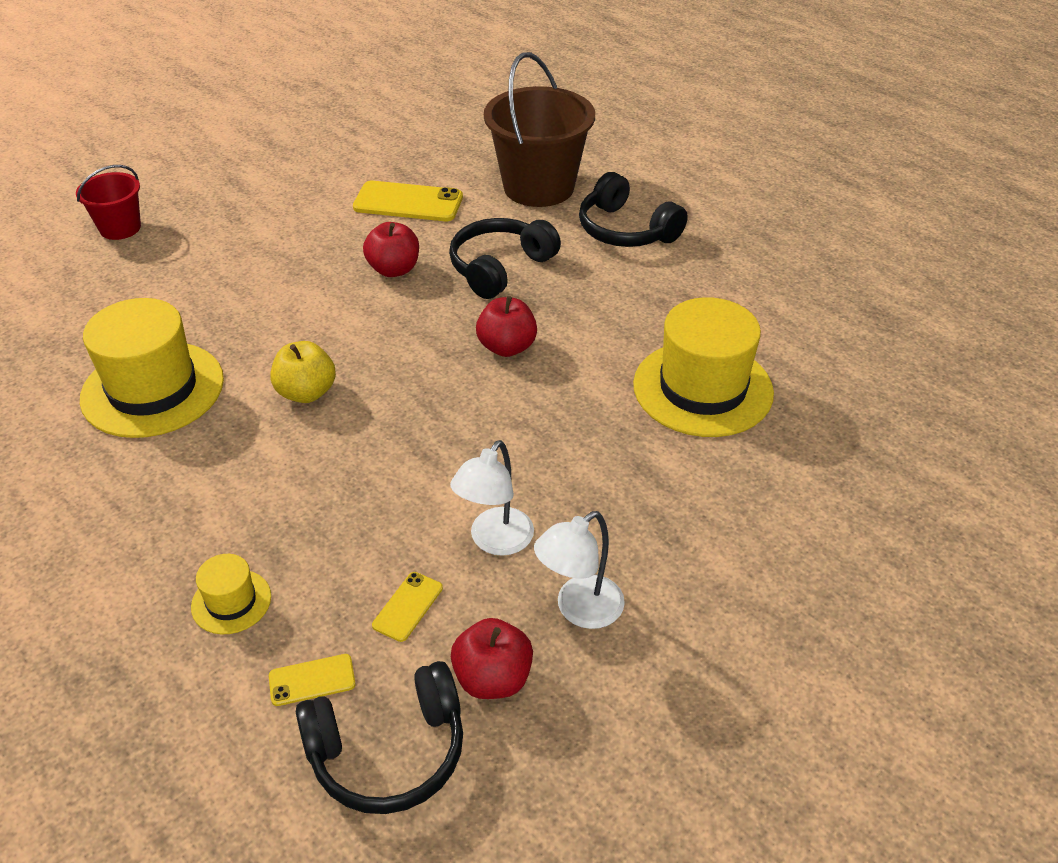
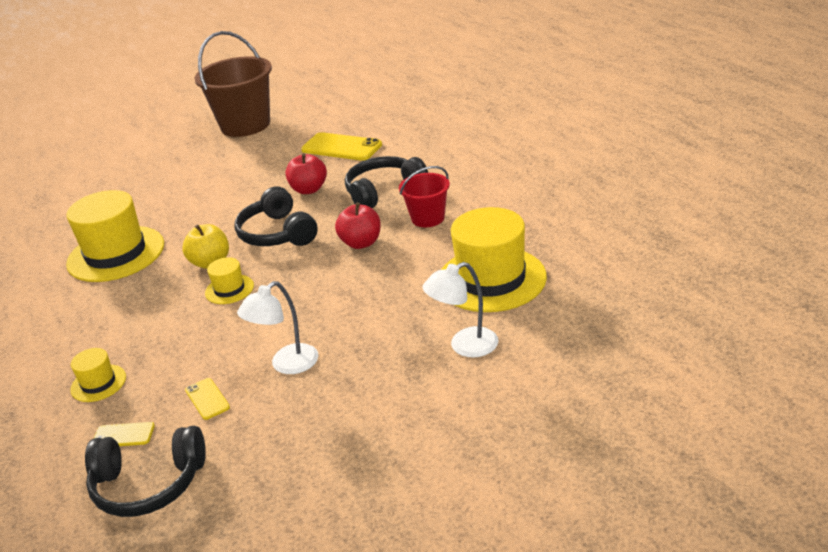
camera: 20 degrees right, 10 degrees down
red bucket [76,165,141,240] -> red bucket moved to [399,166,450,227]
yellow phone [372,572,443,642] -> yellow phone turned 75 degrees counterclockwise [185,378,230,420]
red apple [451,618,533,699] -> none
brown bucket [484,52,595,207] -> brown bucket moved to [194,31,272,137]
white lamp [534,511,625,629] -> white lamp moved to [422,262,499,357]
black headphones [579,172,688,247] -> black headphones moved to [234,186,318,246]
none -> yellow hat [205,257,254,304]

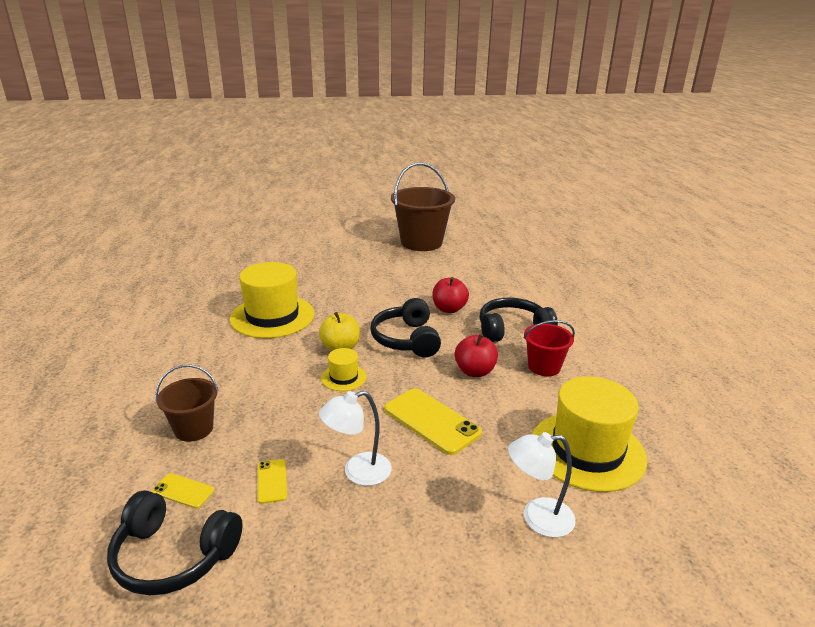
camera: 15 degrees right, 5 degrees down
yellow hat [70,348,126,402] -> brown bucket [155,365,218,442]
yellow phone [301,132,382,161] -> yellow phone moved to [384,388,482,455]

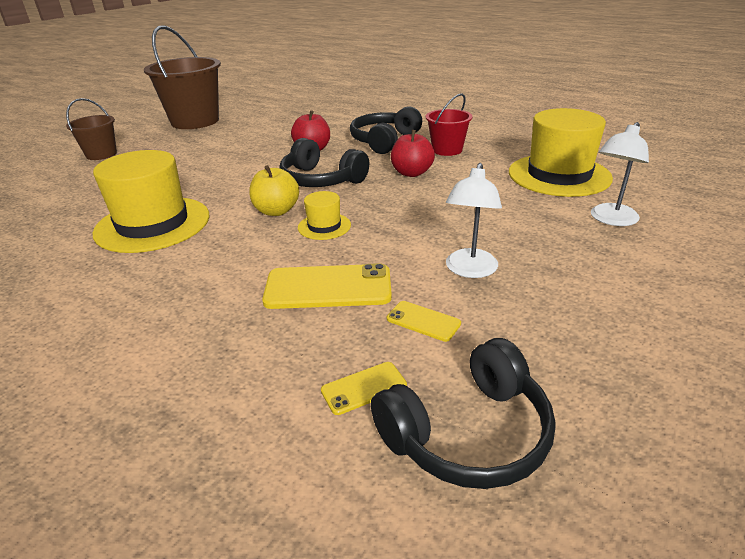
camera: 45 degrees left, 5 degrees up
brown bucket [155,365,218,442] -> brown bucket moved to [66,98,117,160]
yellow phone [384,388,482,455] -> yellow phone moved to [262,263,392,309]

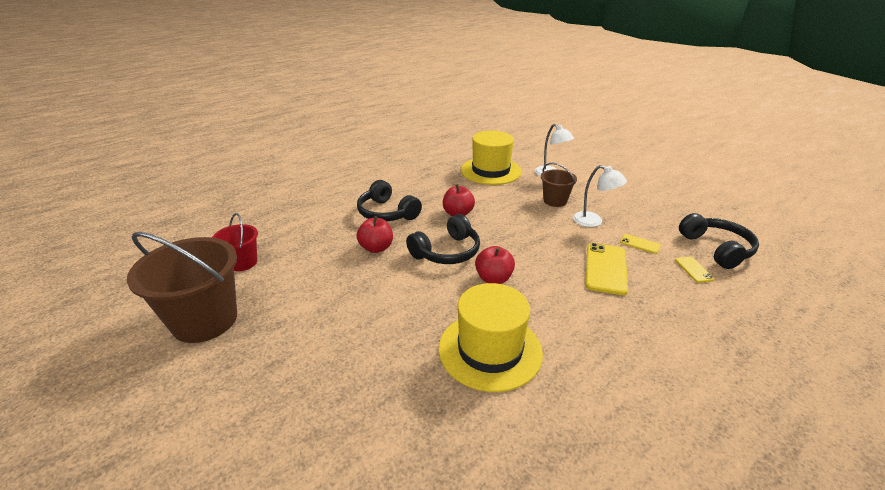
camera: 75 degrees left, 0 degrees up
brown bucket [66,98,117,160] -> brown bucket moved to [541,163,577,207]
yellow apple [249,165,299,216] -> red apple [475,246,515,284]
yellow hat [298,191,351,240] -> none
yellow phone [387,301,461,342] -> yellow phone turned 75 degrees clockwise [620,234,661,254]
red bucket [426,93,473,156] -> red bucket moved to [212,213,258,271]

